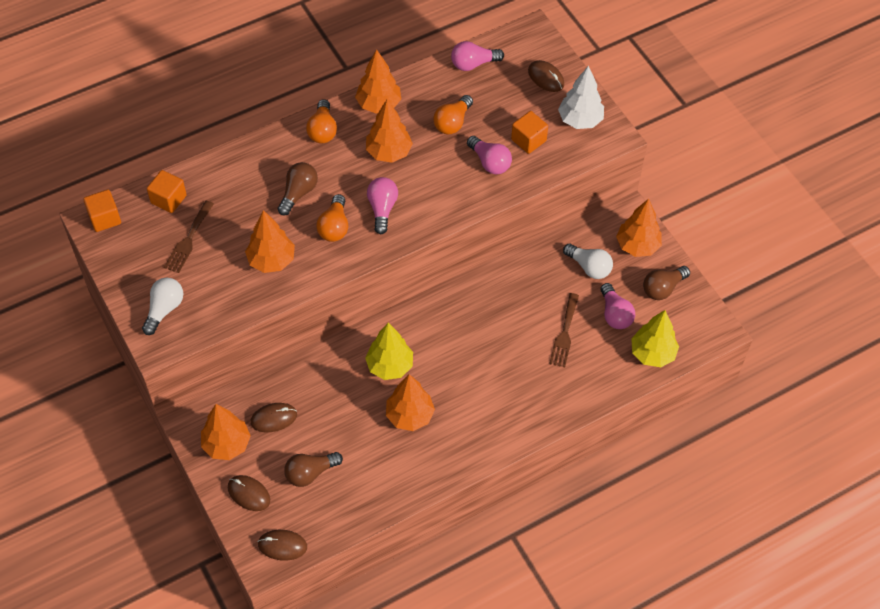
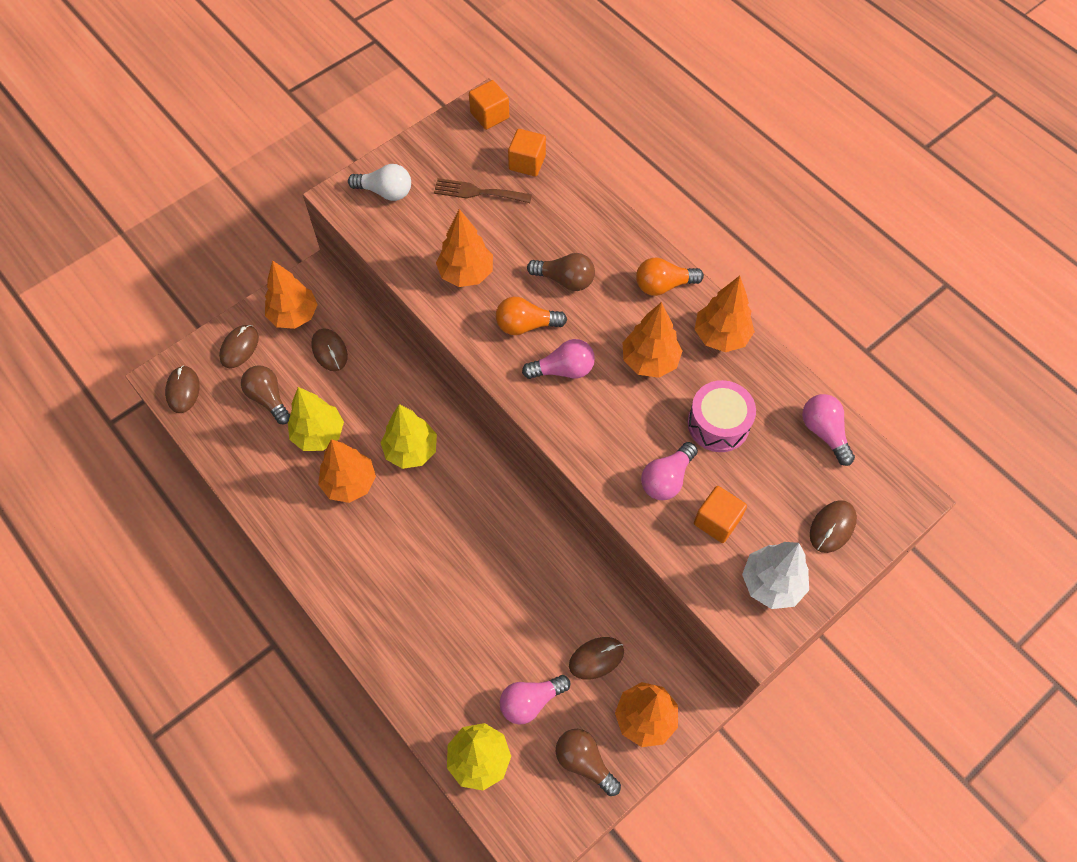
camera: 80 degrees right, 5 degrees up
orange light bulb [433,95,473,134] -> pink drum [688,380,756,452]
brown fork [549,293,579,367] -> none
white light bulb [563,244,613,279] -> brown mouse [569,637,624,680]
none -> yellow tree [288,387,344,451]

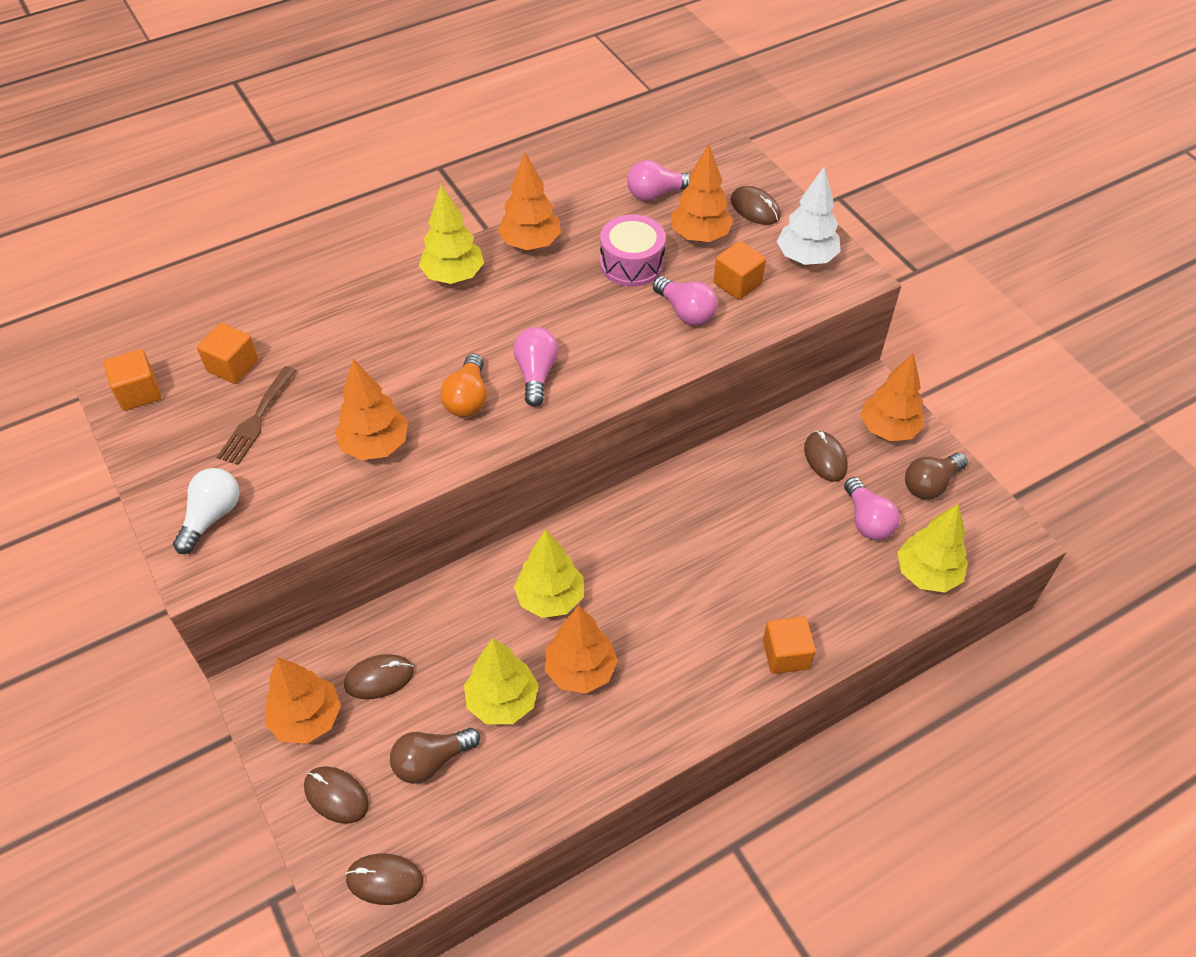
camera: 80 degrees left, 10 degrees down
brown light bulb [527,253,595,291] -> none
orange tree [622,302,682,378] -> orange tree moved to [671,144,733,242]
orange light bulb [636,257,704,296] -> yellow tree [419,185,484,284]
none -> orange cube [763,616,816,674]

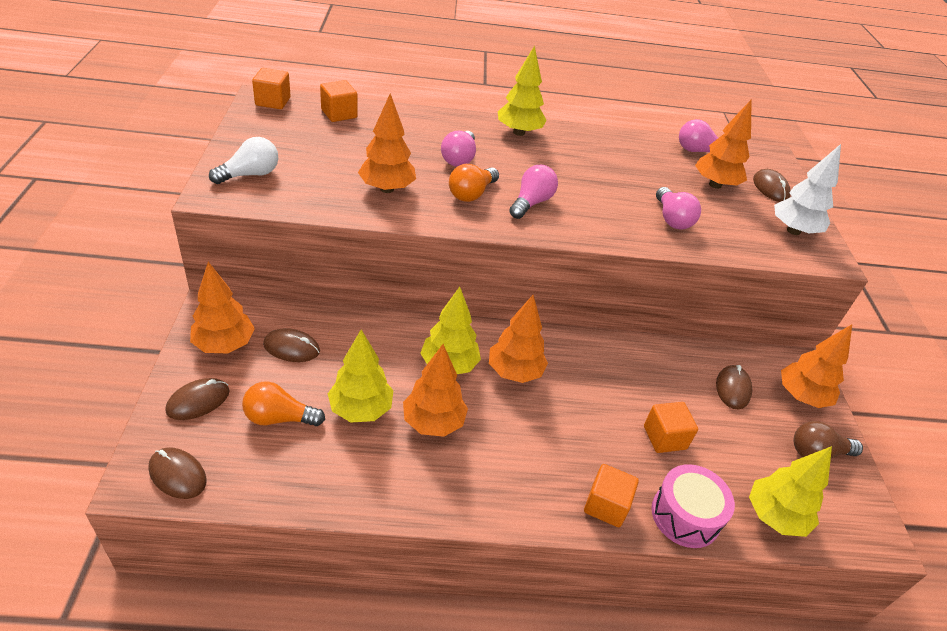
camera: 25 degrees right, 10 degrees down
brown fork [217,366,297,465] -> none
brown mouse [304,766,369,824] -> brown mouse turned 75 degrees clockwise [165,378,230,420]
brown light bulb [390,728,480,784] -> orange light bulb [242,381,325,426]
orange tree [498,152,561,250] -> orange tree moved to [489,295,548,383]
pink drum [600,214,666,287] -> pink drum moved to [651,464,735,548]
orange cube [714,241,766,300] -> orange cube moved to [644,402,698,453]
pink light bulb [844,477,900,540] -> pink light bulb moved to [441,131,476,166]

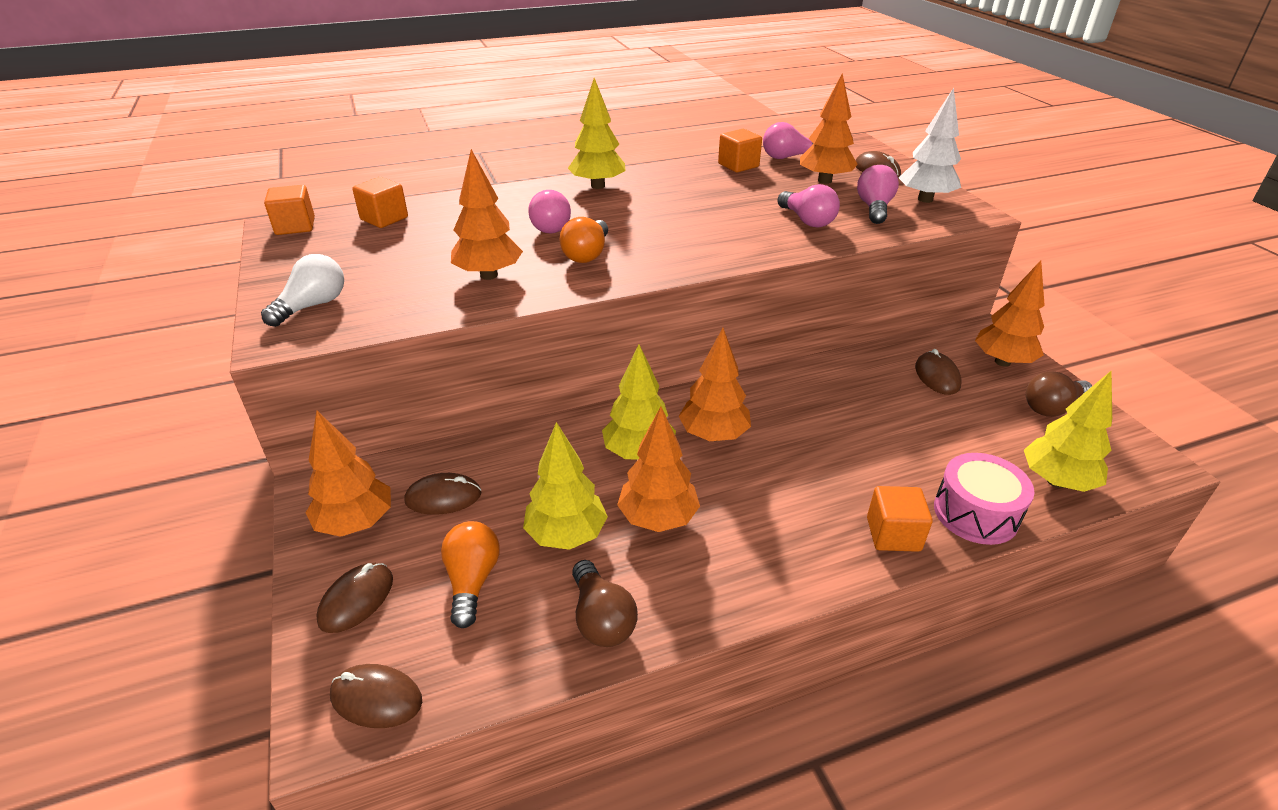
camera: 15 degrees left, 5 degrees down
orange light bulb [242,381,325,426] -> orange light bulb turned 105 degrees clockwise [441,521,500,628]
pink light bulb [509,165,558,219] -> pink light bulb moved to [857,165,899,224]
orange cube [644,402,698,453] -> orange cube moved to [718,129,762,172]
none -> brown light bulb [572,560,638,647]

